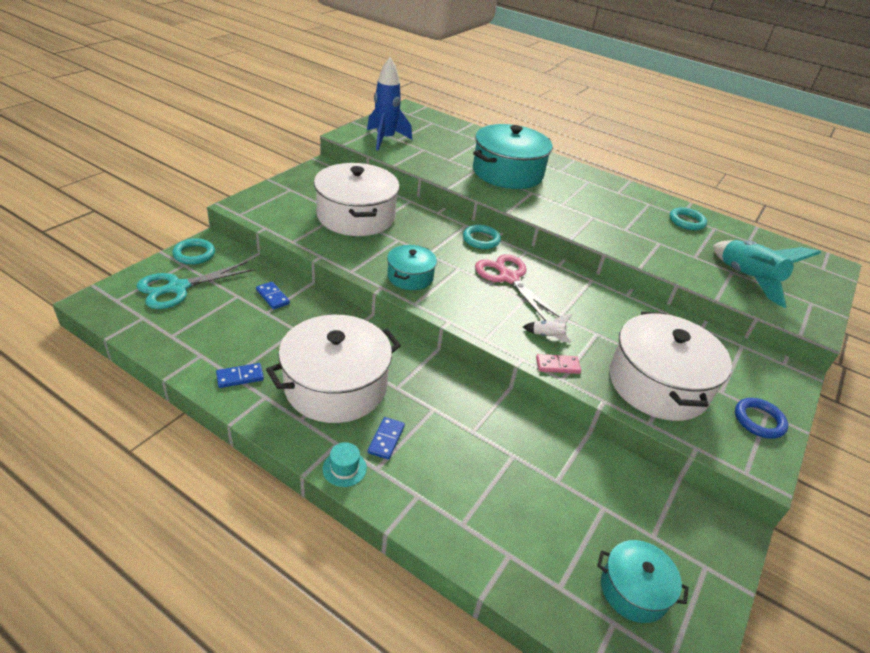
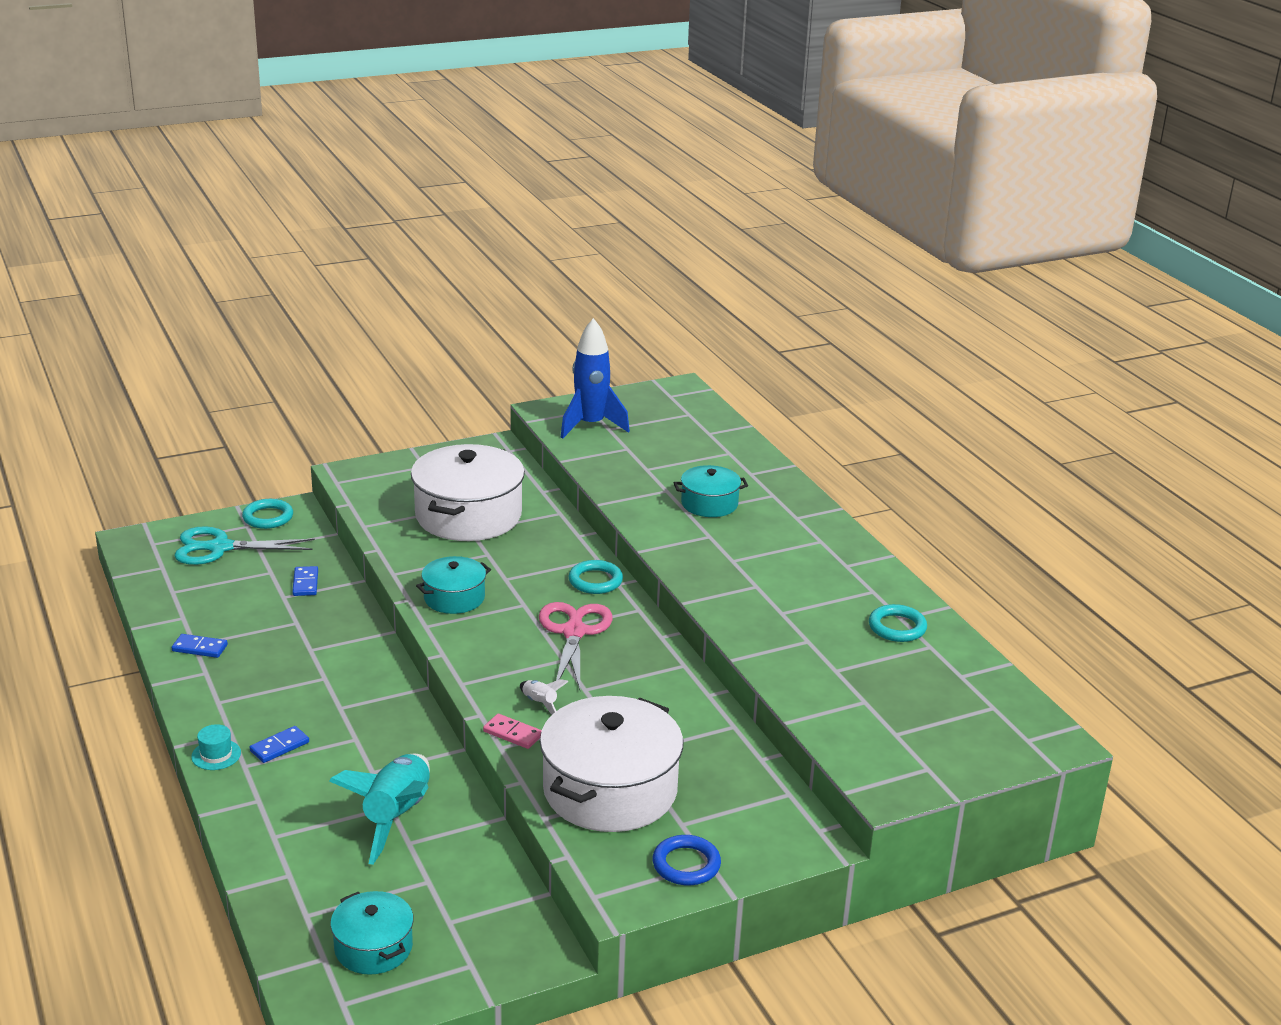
camera: 35 degrees right, 10 degrees down
white pot [266,315,401,423] -> none
turquoise pot [473,124,552,189] -> turquoise pot [674,465,748,517], size x0.53
turquoise rocket [713,240,821,308] -> turquoise rocket moved to [329,754,430,865]

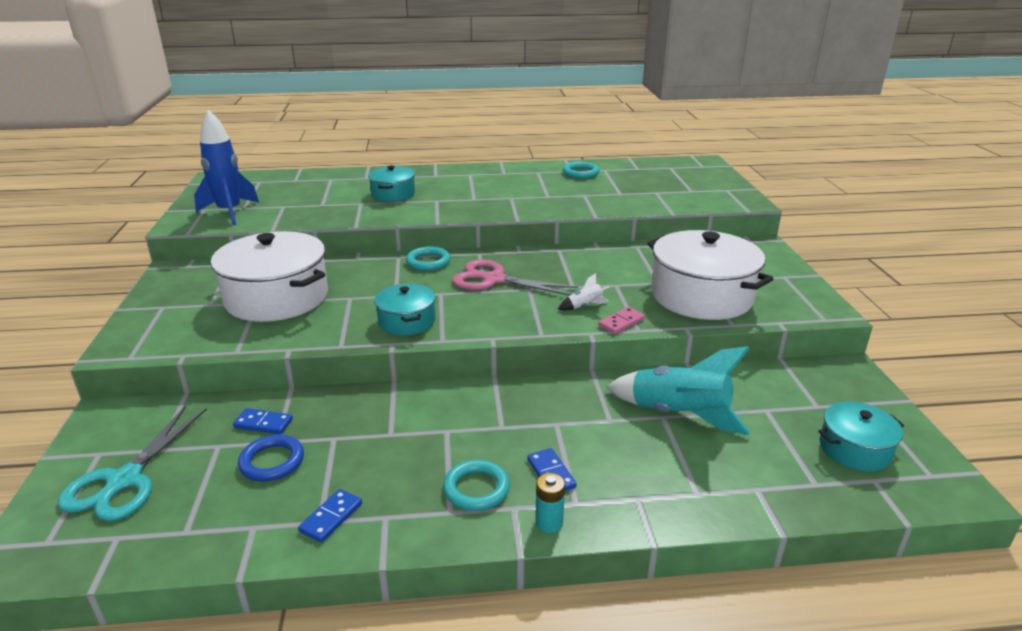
camera: 70 degrees left, 0 degrees up
turquoise hat [191,724,241,770] -> turquoise battery [535,473,565,533]
turquoise ring [242,499,293,529] -> turquoise ring moved to [443,460,510,511]
blue ring [652,835,721,885] -> blue ring moved to [238,434,304,481]

